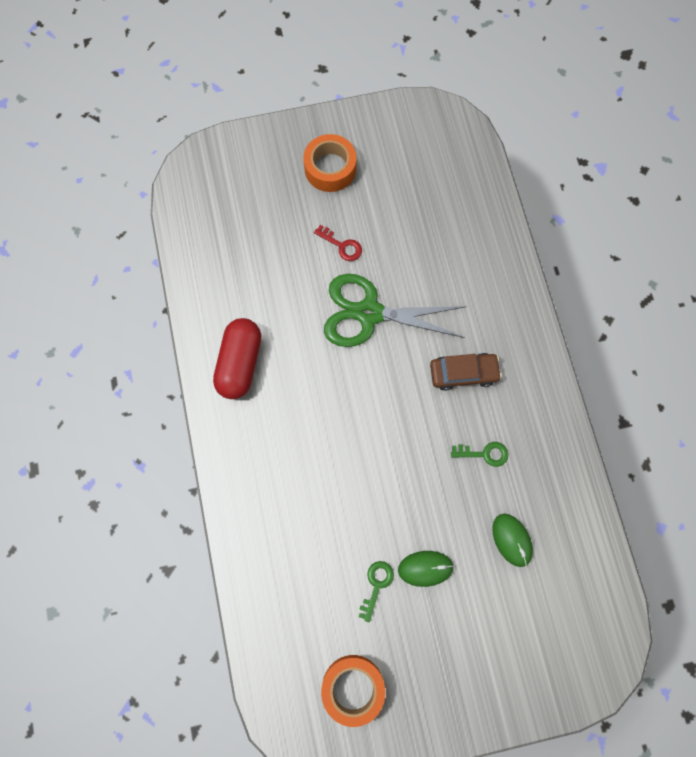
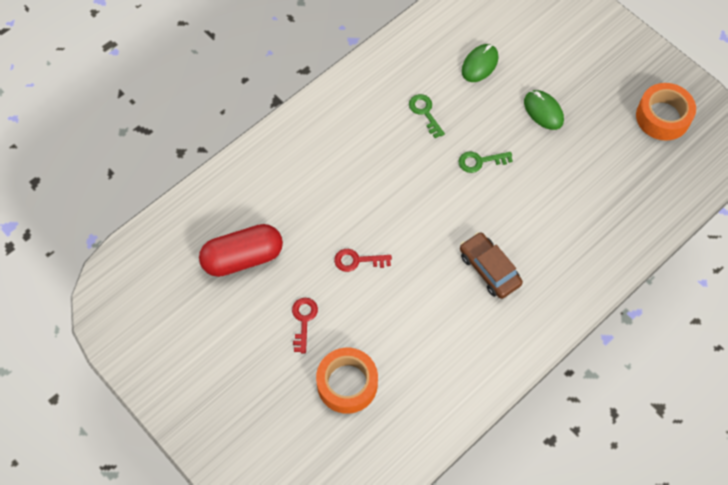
camera: 120 degrees left, 10 degrees down
red capsule [213,318,261,399] -> red capsule moved to [199,224,283,277]
orange tape [303,134,357,192] -> orange tape moved to [316,348,378,414]
green scissors [324,274,467,347] -> red key [334,249,392,272]
green key [359,561,394,622] -> green key moved to [459,151,513,173]
brown car [430,353,502,391] -> brown car moved to [460,232,523,299]

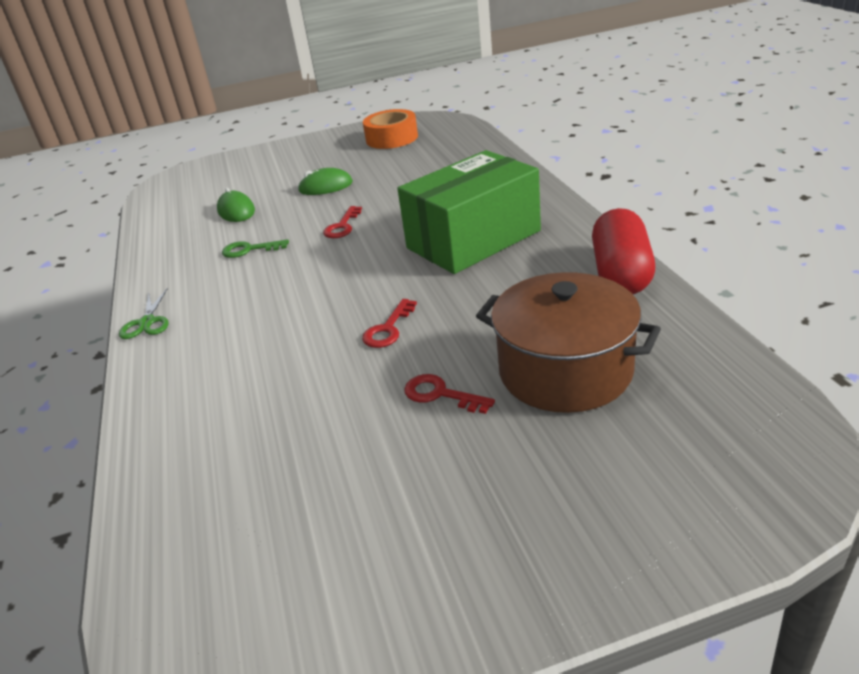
camera: 60 degrees left, 30 degrees down
red capsule [199,224,283,277] -> red capsule moved to [592,208,655,294]
orange tape [316,348,378,414] -> brown pot [476,272,661,413]
green key [459,151,513,173] -> red key [323,206,362,238]
brown car [460,232,523,299] -> green box [398,150,541,274]
none -> green scissors [119,288,169,339]

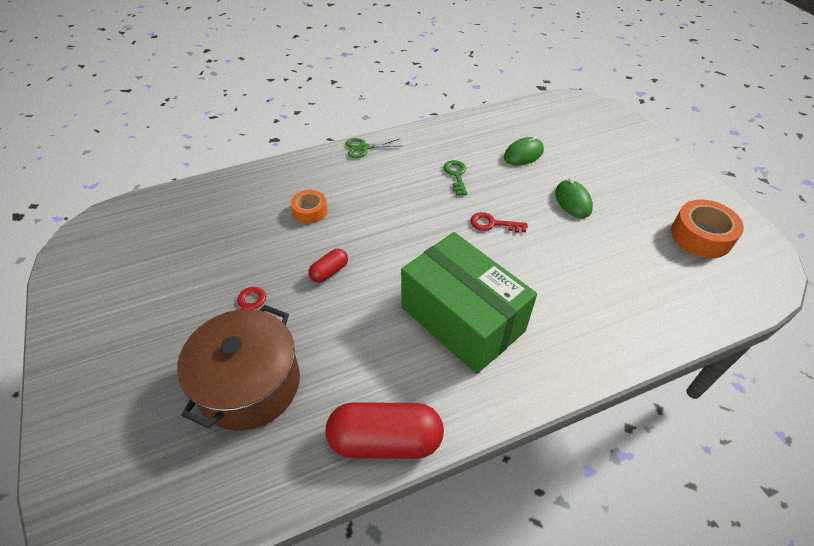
camera: 80 degrees right, 15 degrees up
red key [362,299,417,348] -> red capsule [308,249,348,283]
none -> orange tape [291,190,327,224]

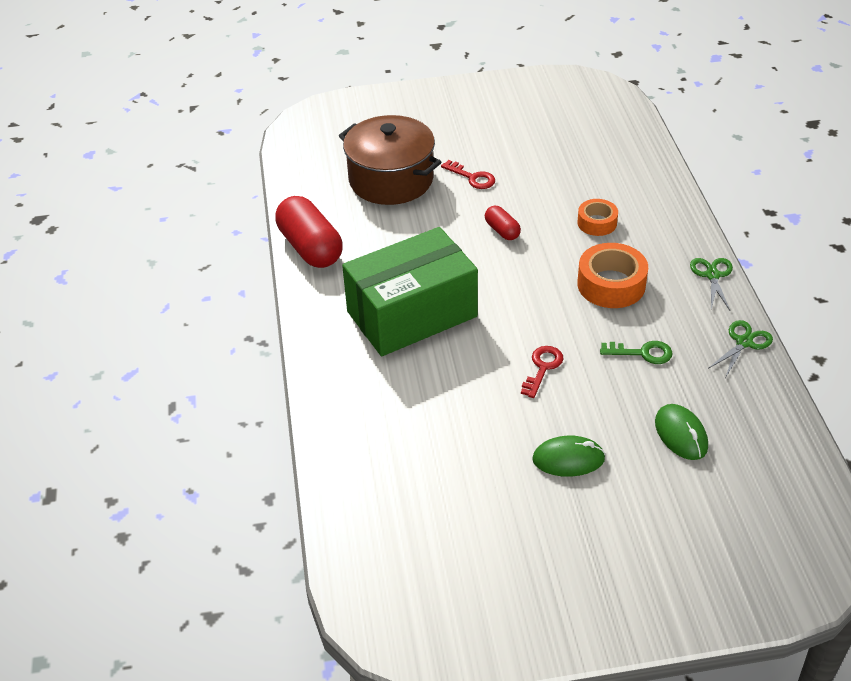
camera: 105 degrees right, 5 degrees down
red capsule [326,402,444,459] -> red capsule turned 45 degrees counterclockwise [275,196,343,268]
orange tape [671,200,744,258] -> orange tape moved to [577,243,648,308]
none -> green scissors [708,320,773,378]

